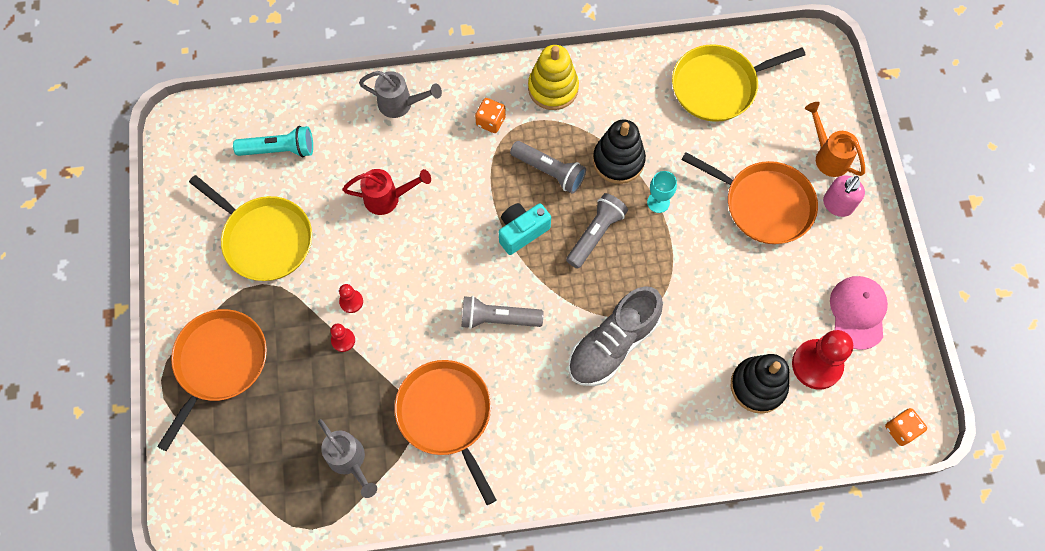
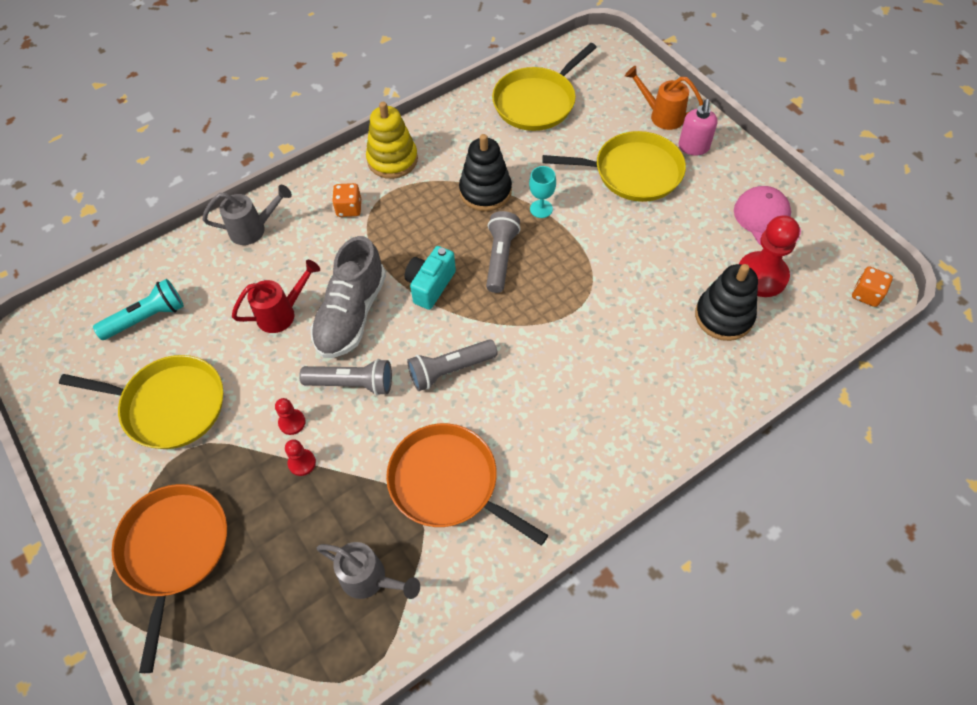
camera: 25 degrees left, 10 degrees down
grey flashlight [510,141,586,194] -> grey flashlight moved to [299,359,392,396]
grey shoe [569,286,663,386] -> grey shoe moved to [310,236,386,358]
orange pan [681,152,818,244] -> yellow pan [542,131,686,202]

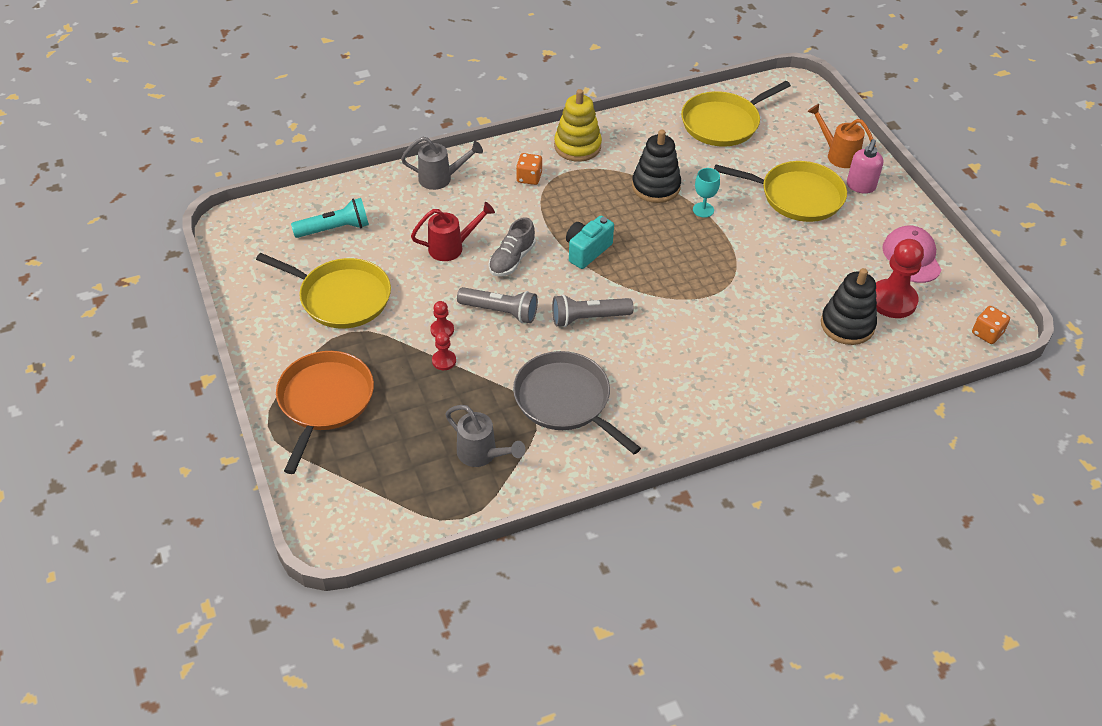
camera: 10 degrees right, 10 degrees down
grey shoe [310,236,386,358] -> grey shoe [489,217,536,276], size x0.62
orange pan [386,423,548,546] -> grey pan [513,351,641,454]
grey flashlight [486,211,521,293] -> none

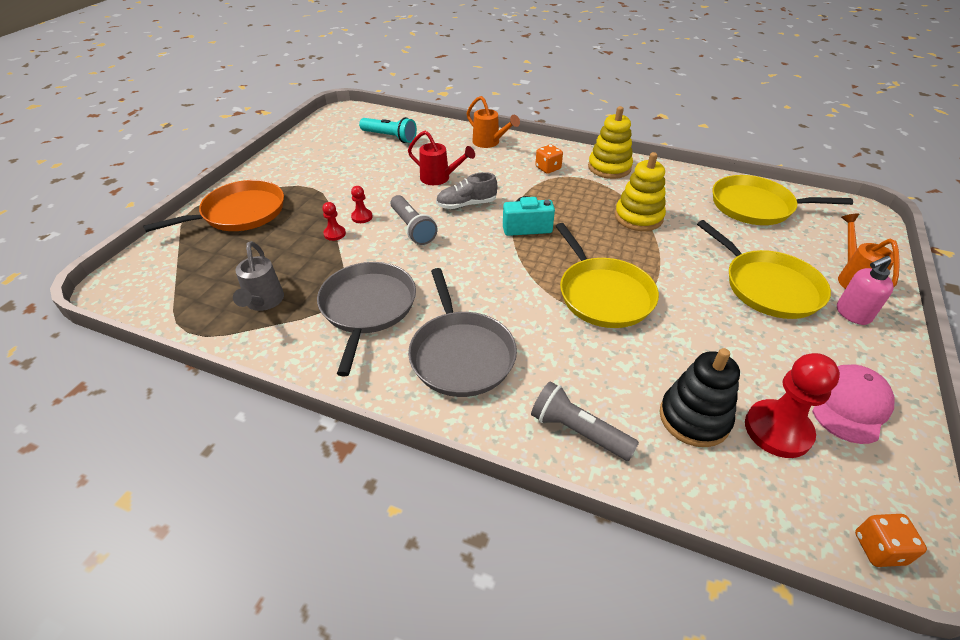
camera: 45 degrees right, 5 degrees down
yellow pan [256,253,391,328] -> yellow pan moved to [556,223,659,328]
grey watering can [401,137,483,190] -> orange watering can [467,96,520,148]
grey flashlight [552,294,634,327] -> grey flashlight moved to [531,381,639,461]
black stacking toy [632,129,681,203] -> yellow stacking toy [615,152,666,231]
turquoise goblet [693,168,720,218] -> none
none -> grey pan [408,268,517,397]

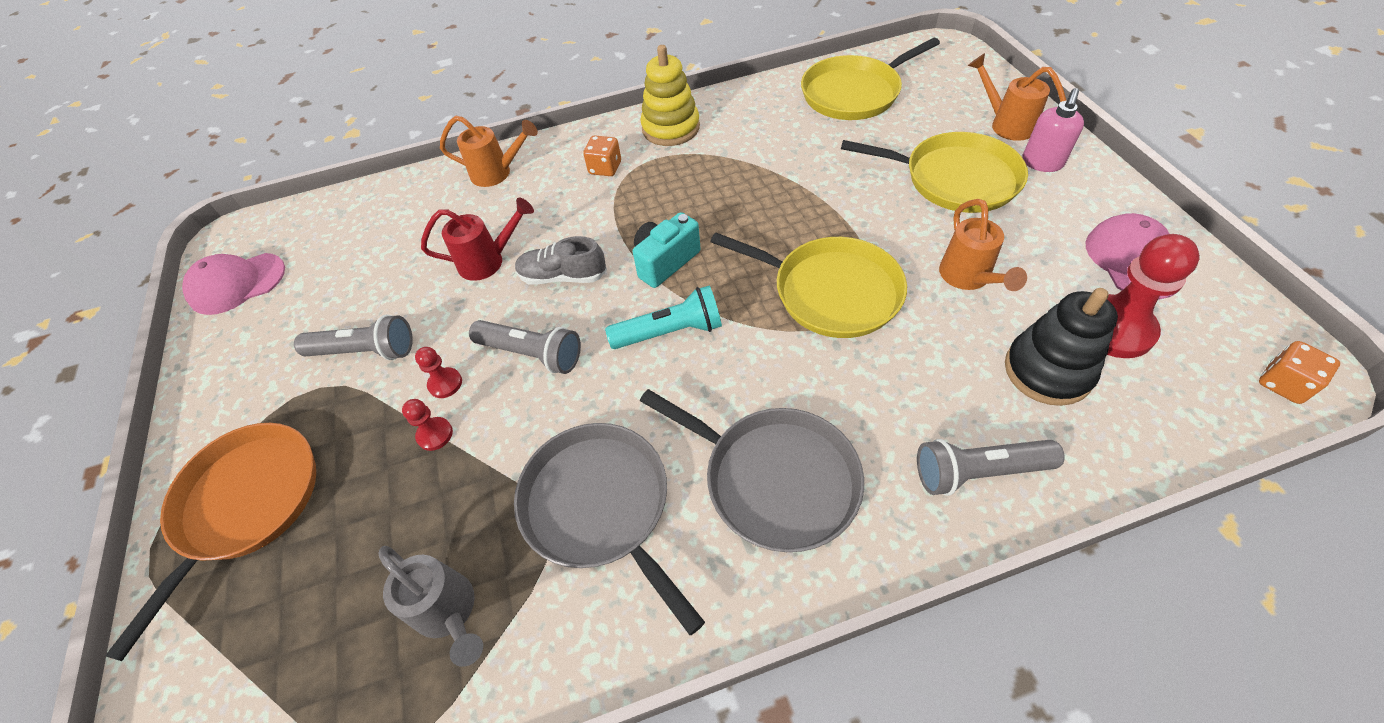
camera: 35 degrees left, 10 degrees up
turquoise flashlight [359,117,417,143] -> turquoise flashlight moved to [605,286,722,349]
grey shoe [436,172,497,209] -> grey shoe turned 60 degrees clockwise [515,236,607,285]
yellow stacking toy [615,152,666,231] -> none
none -> pink cap [182,253,285,315]
none -> grey flashlight [294,315,413,360]
none -> orange watering can [939,199,1027,291]

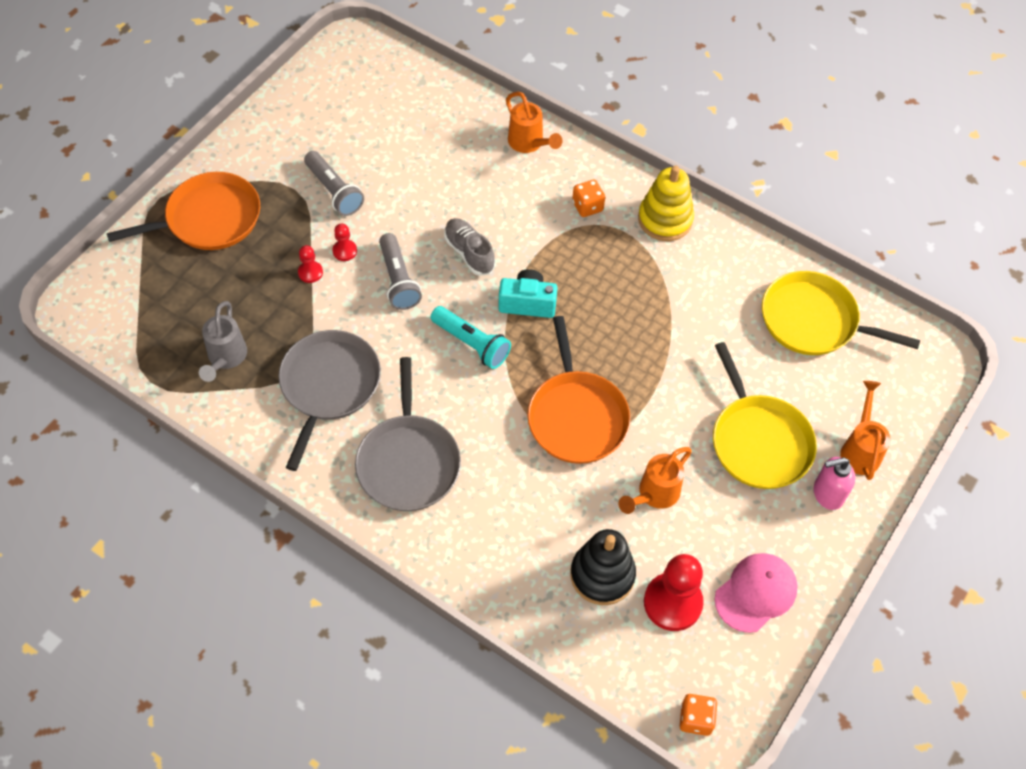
camera: 45 degrees right, 5 degrees up
pink cap [182,253,285,315] -> none
red watering can [421,198,534,281] -> none
yellow pan [710,232,907,338] -> orange pan [527,316,631,464]
grey flashlight [917,439,1065,496] -> none

